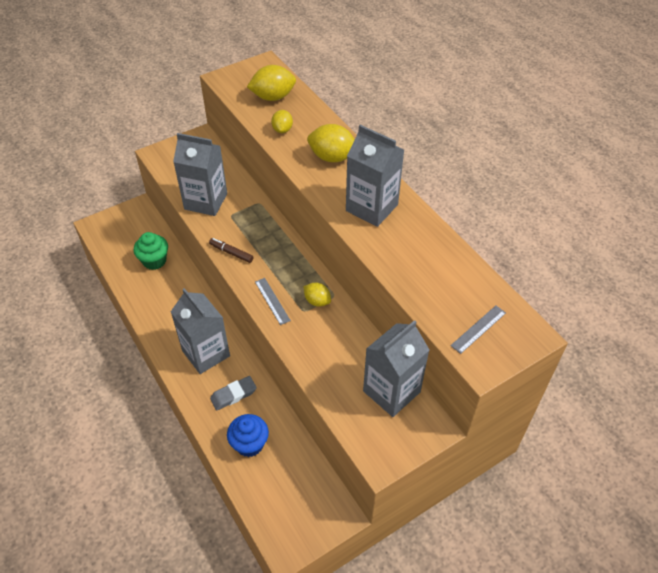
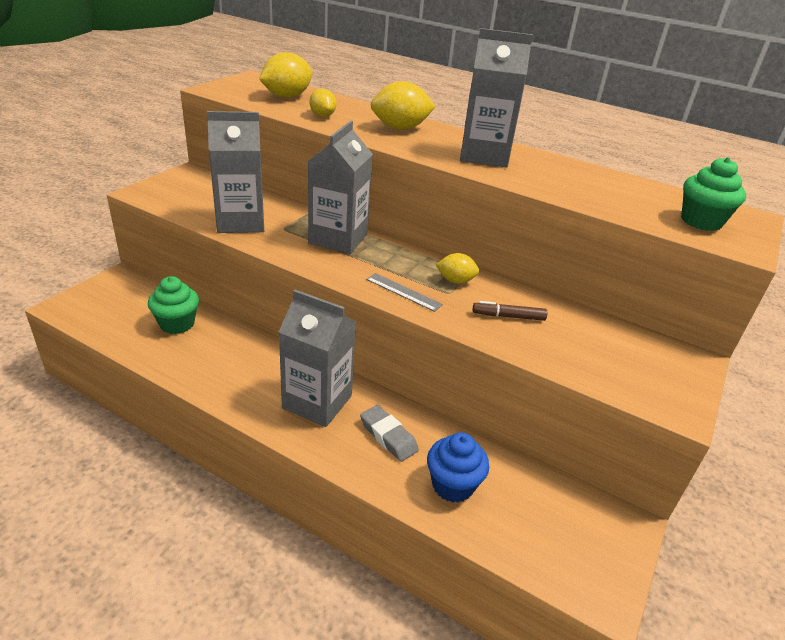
camera: 30 degrees left, 15 degrees down
brown marker [209,238,254,263] -> brown marker moved to [473,301,547,321]
grey eraser [210,376,257,410] -> grey eraser turned 75 degrees counterclockwise [360,405,419,462]
grey carton [363,320,430,417] -> grey carton moved to [308,121,373,254]
grey ruler [450,306,506,354] -> green cupcake [681,157,746,231]

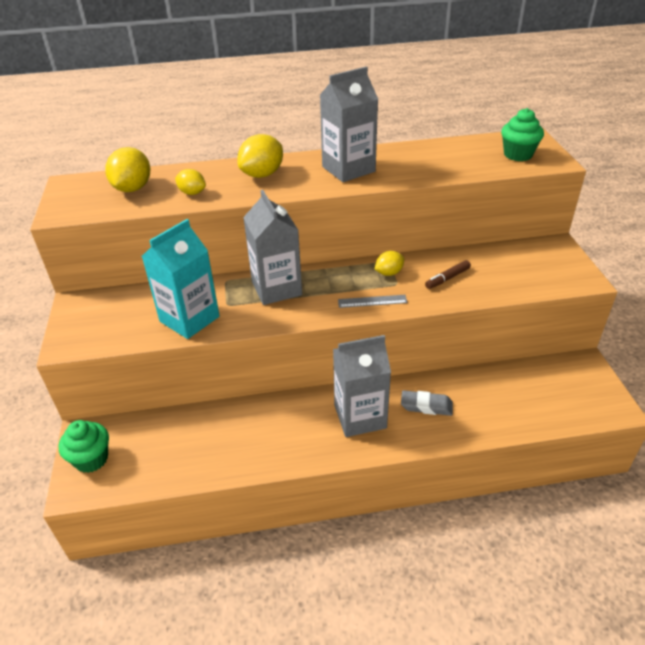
camera: 35 degrees left, 5 degrees up
green cupcake [148,276,199,334] -> green cupcake moved to [58,420,109,473]
grey carton [207,111,264,233] -> turquoise carton [142,219,220,339]
blue cupcake [427,432,489,503] -> none

